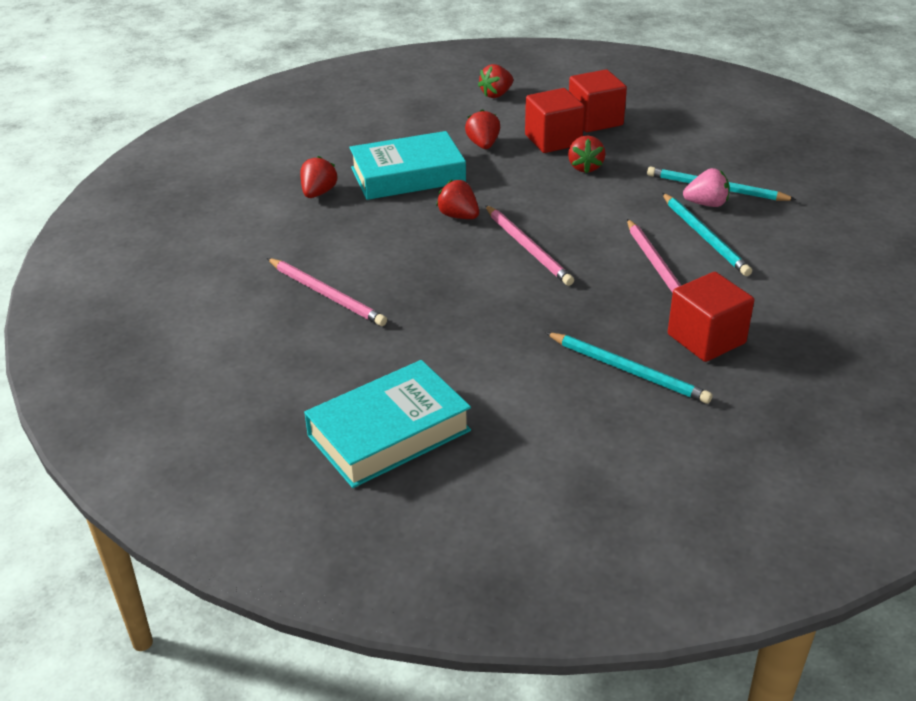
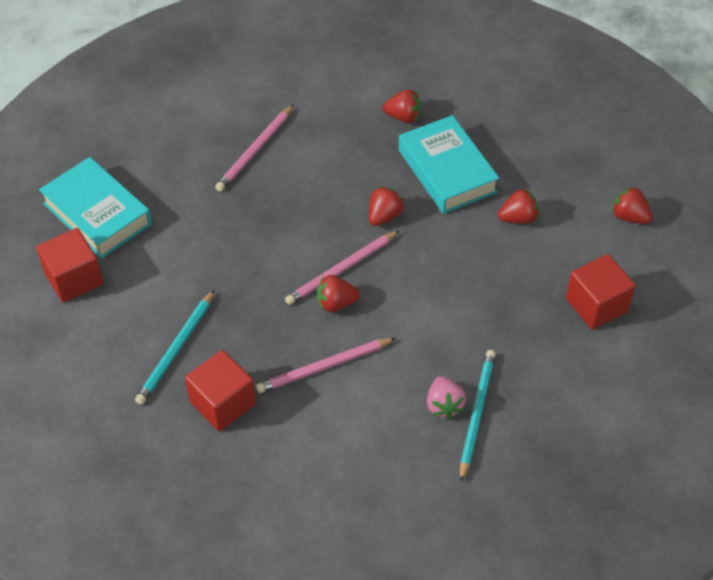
camera: 80 degrees right, 15 degrees up
red cube [525,88,585,153] -> red cube moved to [36,228,103,303]
red strawberry [568,135,606,173] -> red strawberry moved to [317,275,360,312]
turquoise pencil [662,193,752,276] -> none

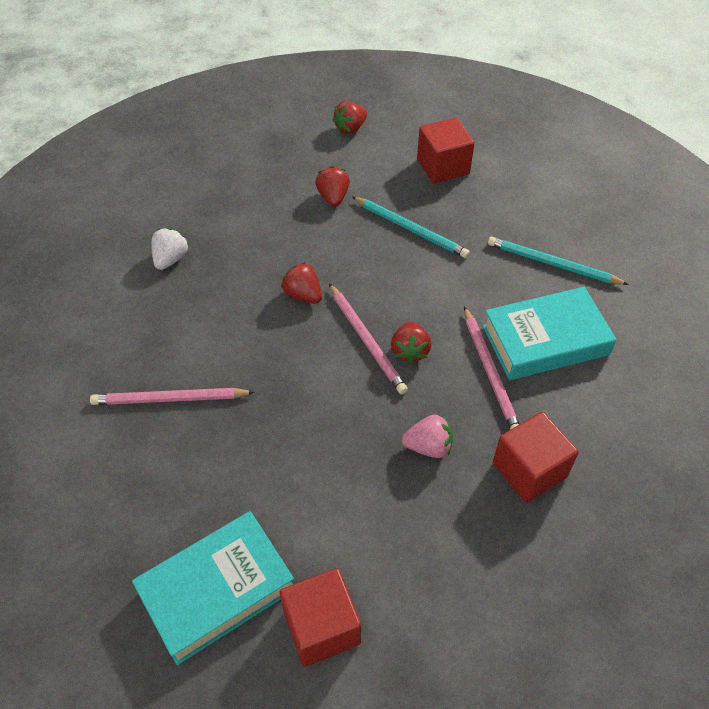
camera: 80 degrees left, 0 degrees up
turquoise pencil [135,290,214,405] -> turquoise pencil moved to [352,196,470,258]
pink pencil [215,105,293,191] -> pink pencil turned 135 degrees clockwise [90,388,255,405]
red strawberry [383,90,421,123] -> white strawberry [151,228,189,270]
turquoise book [399,115,499,214] -> turquoise book moved to [482,287,617,380]
pink strawberry [427,376,466,419] -> pink strawberry moved to [402,414,453,458]

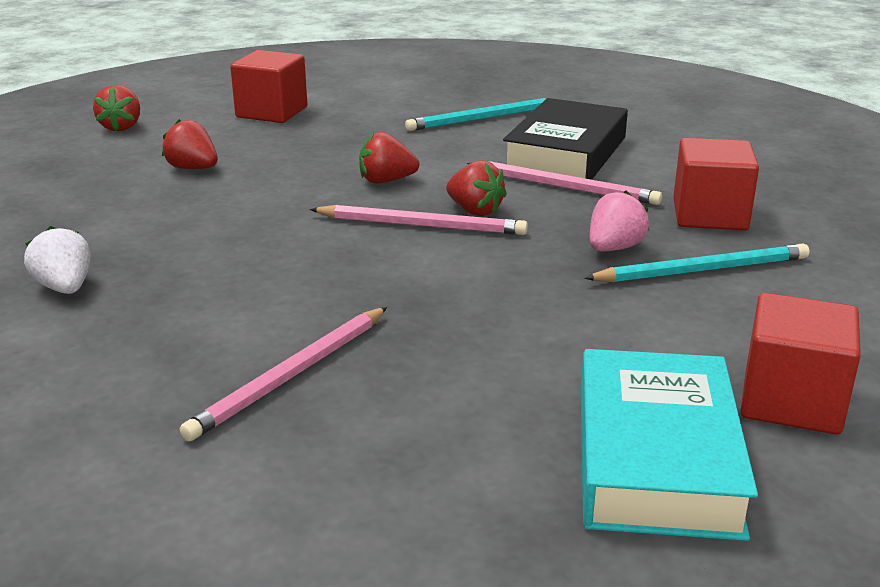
camera: 50 degrees left, 25 degrees down
red strawberry [281,262,322,304] -> red strawberry moved to [359,132,419,184]
turquoise pencil [352,196,470,258] -> turquoise pencil moved to [584,244,809,282]
turquoise book [482,287,617,380] -> black book [503,98,628,180]

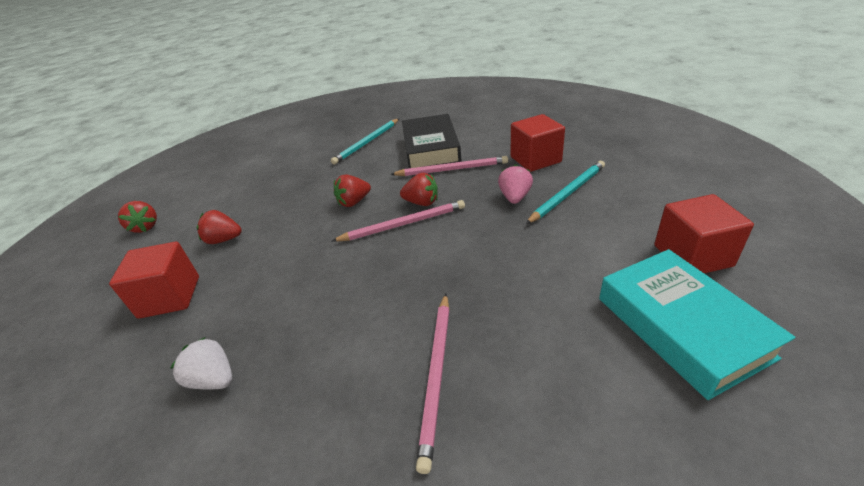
camera: 25 degrees left, 10 degrees up
red cube [230,50,307,123] -> red cube moved to [109,242,199,319]

